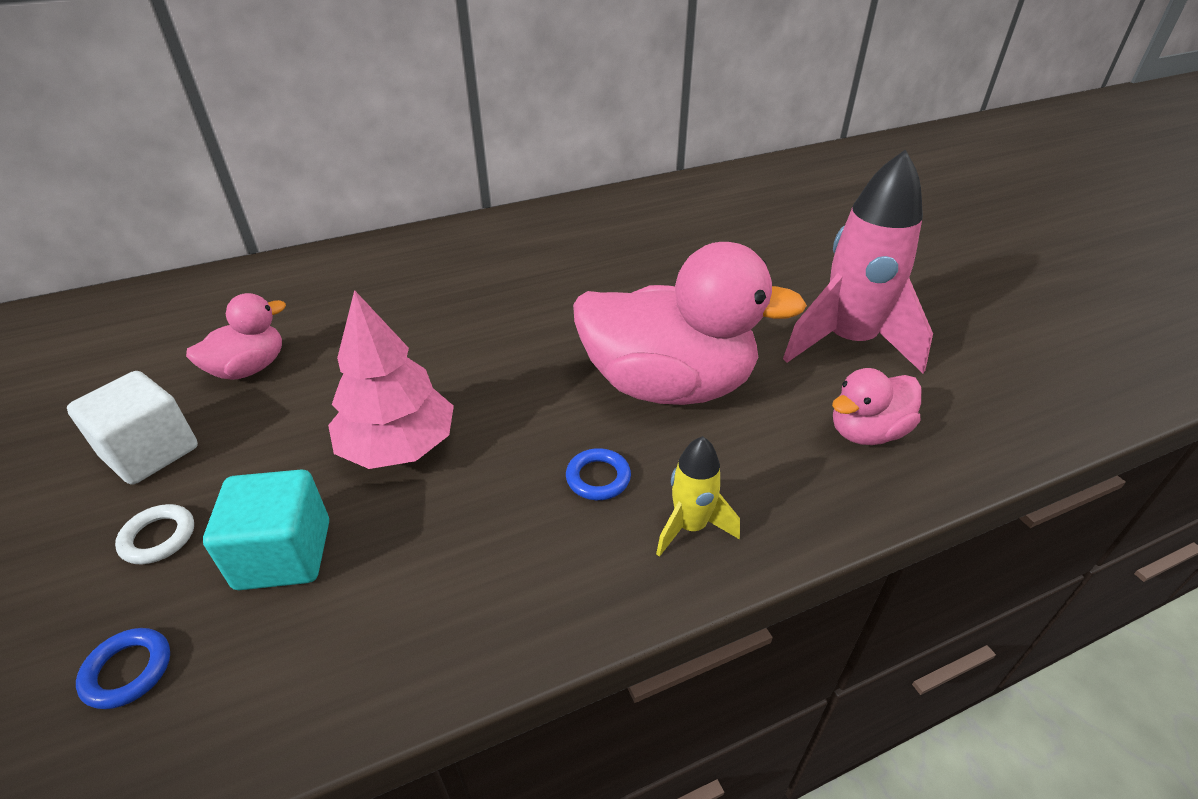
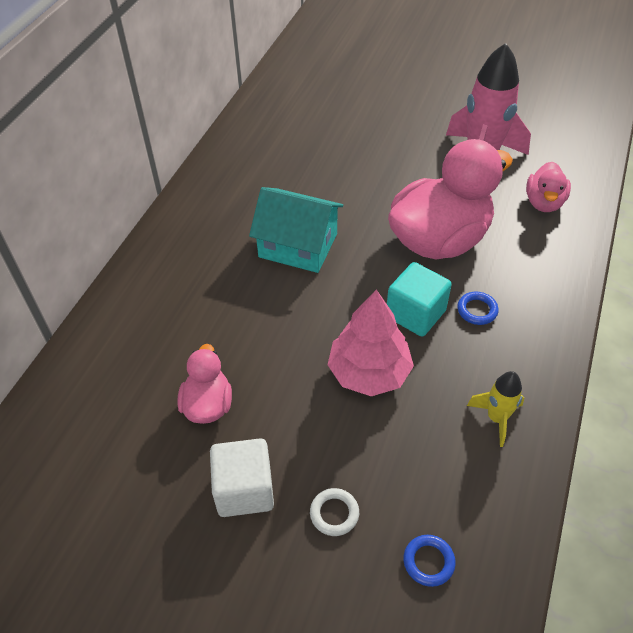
camera: 45 degrees left, 10 degrees up
turquoise cube [203,469,329,590] -> turquoise cube moved to [387,262,452,337]
yellow rocket [656,436,740,557] -> yellow rocket moved to [467,371,524,447]
none -> turquoise house [249,187,343,273]

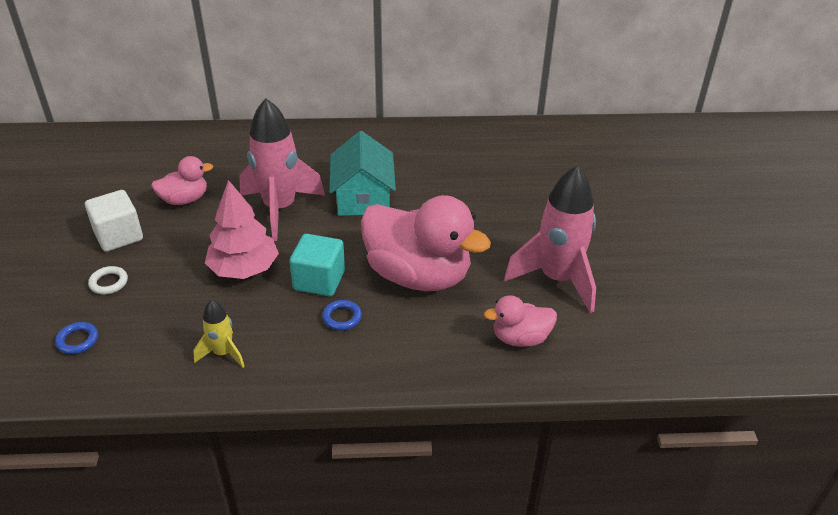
camera: 65 degrees right, 10 degrees down
none -> pink rocket [239,98,325,241]

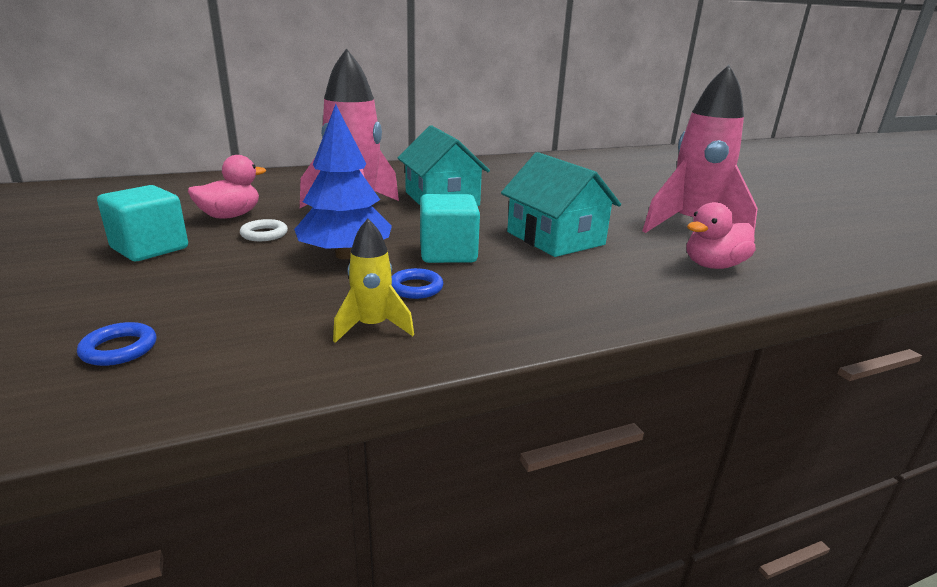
camera: 20 degrees left, 15 degrees down
white cube [85,190,143,252] -> turquoise cube [97,185,188,261]
white ring [88,266,128,294] -> white ring moved to [240,219,288,241]
pink tree [205,180,279,279] -> blue tree [294,104,392,259]
blue ring [322,300,362,330] -> blue ring moved to [392,268,443,299]
pink duck [361,195,491,291] -> turquoise house [501,152,621,257]

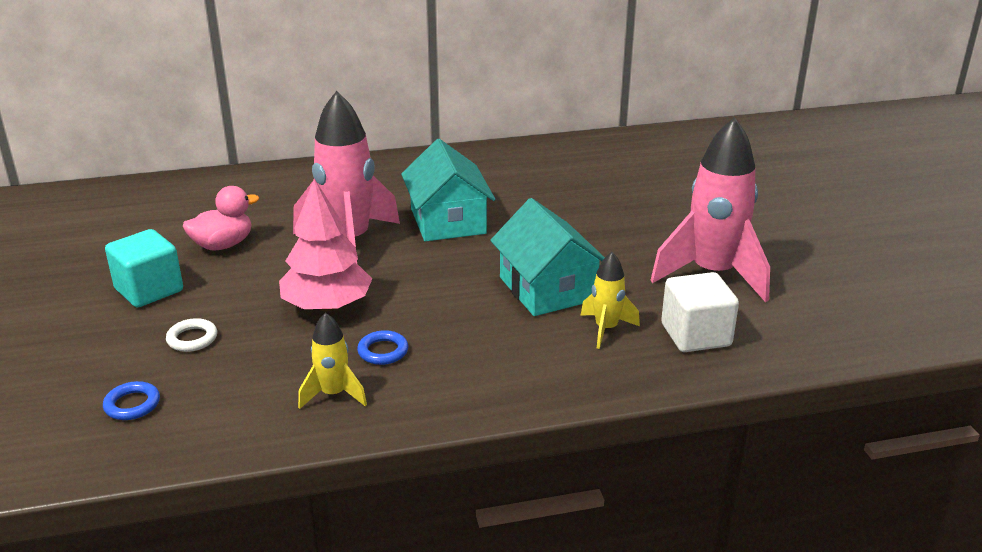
camera: 10 degrees right, 5 degrees up
white ring [240,219,288,241] -> white ring moved to [166,318,217,352]
blue tree [294,104,392,259] -> pink tree [279,179,372,311]
turquoise cube [420,194,480,263] -> none
pink duck [686,202,756,269] -> white cube [661,272,739,352]
none -> yellow rocket [580,252,640,349]

